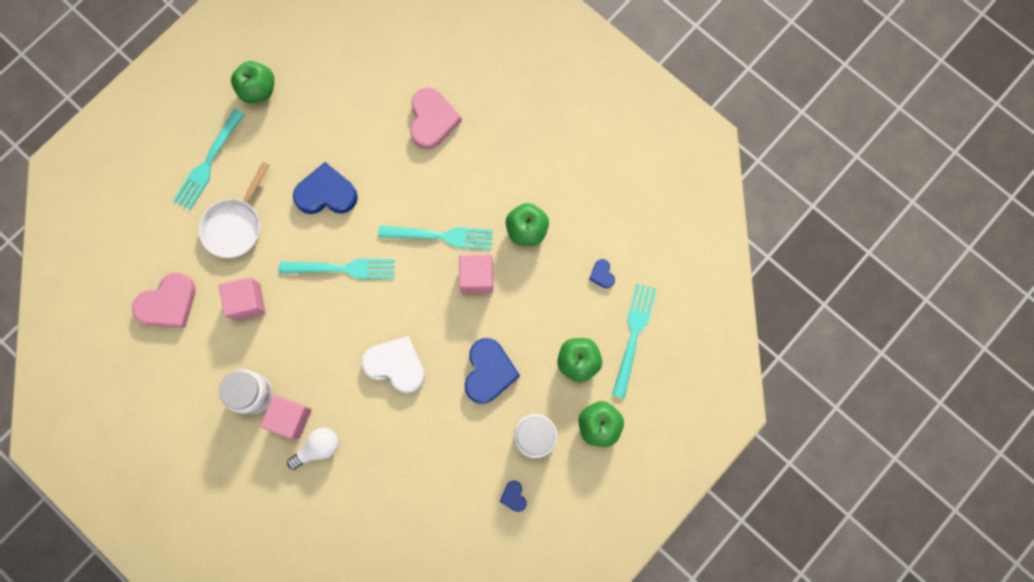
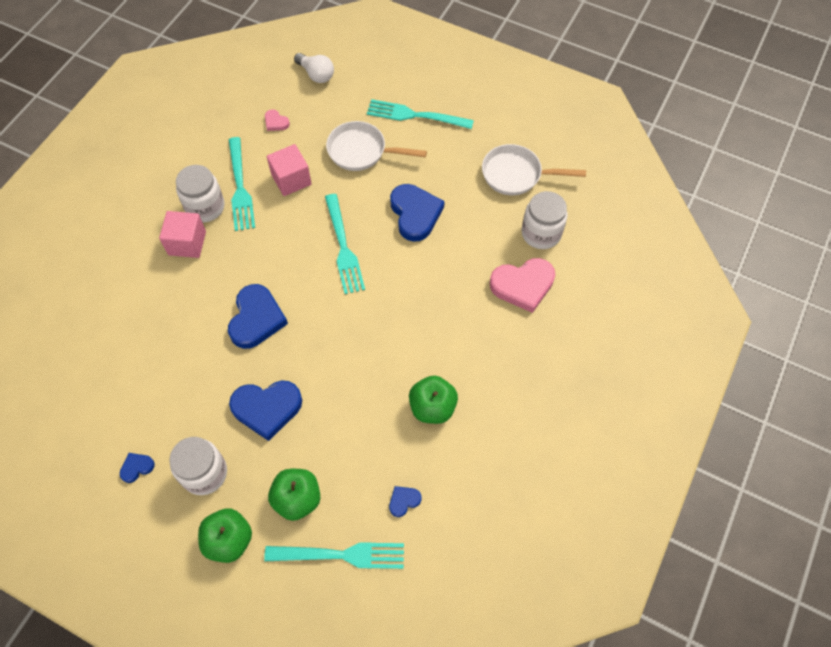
camera: 75 degrees right, 15 degrees down
pink heart [132,272,196,328] -> pink heart [265,109,290,131], size x0.47
green apple [231,61,274,103] -> none
white light bulb [287,428,338,470] -> white light bulb moved to [294,53,334,83]
white heart [361,336,425,393] -> blue heart [228,284,288,349]
turquoise fork [378,226,493,250] -> turquoise fork moved to [229,137,255,231]
pink cube [459,255,493,293] -> none
none -> white pan [482,144,586,195]
none -> white jar [521,191,567,249]

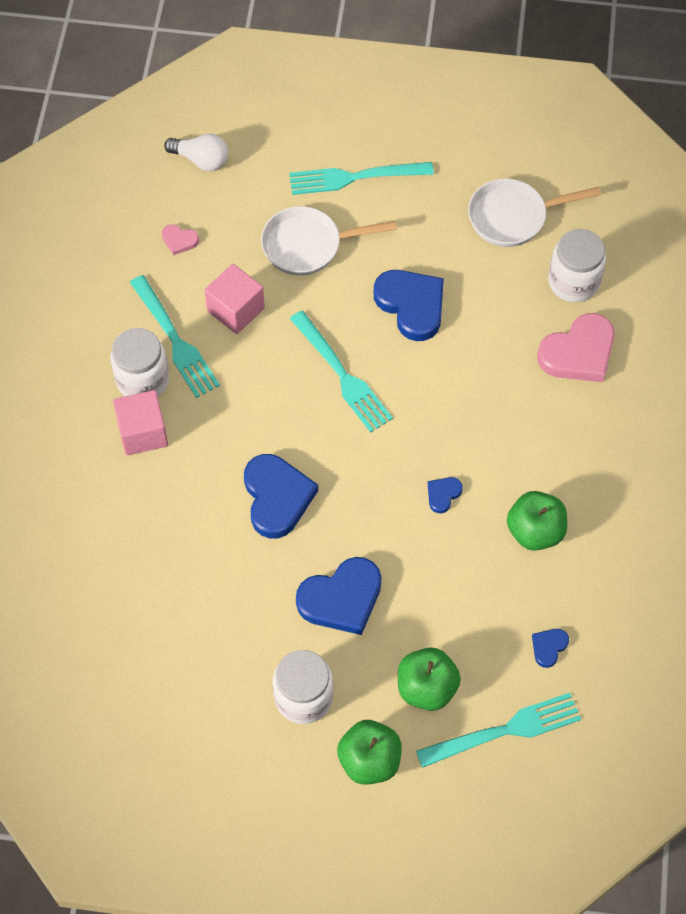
camera: 20 degrees left, 0 degrees up
blue heart [120,453,155,483] -> blue heart moved to [428,477,463,513]

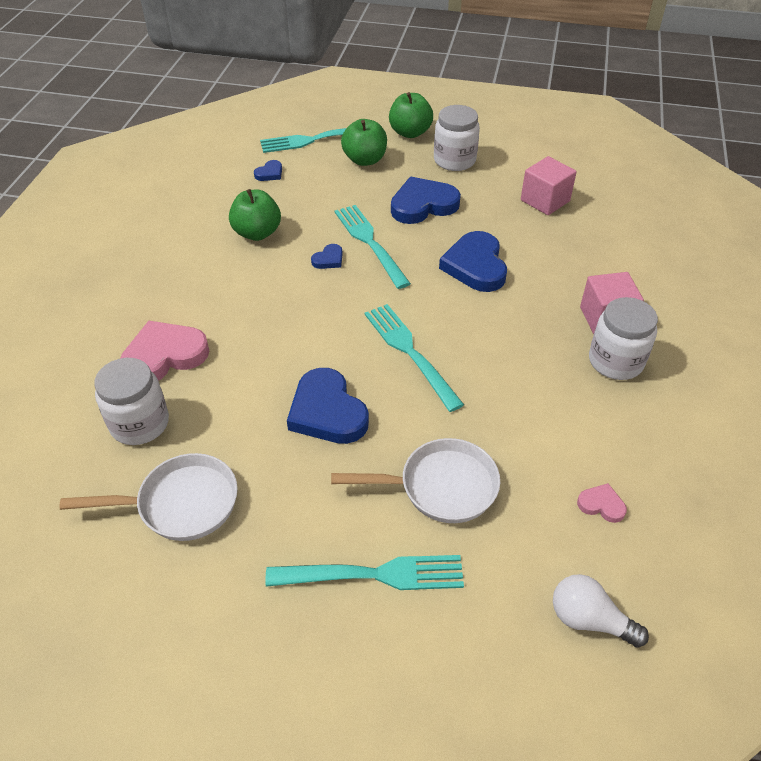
camera: 175 degrees left, 15 degrees down
turquoise fork [130,275,220,398] -> turquoise fork moved to [335,205,411,289]
pink cube [204,264,265,334] -> pink cube moved to [521,156,577,215]

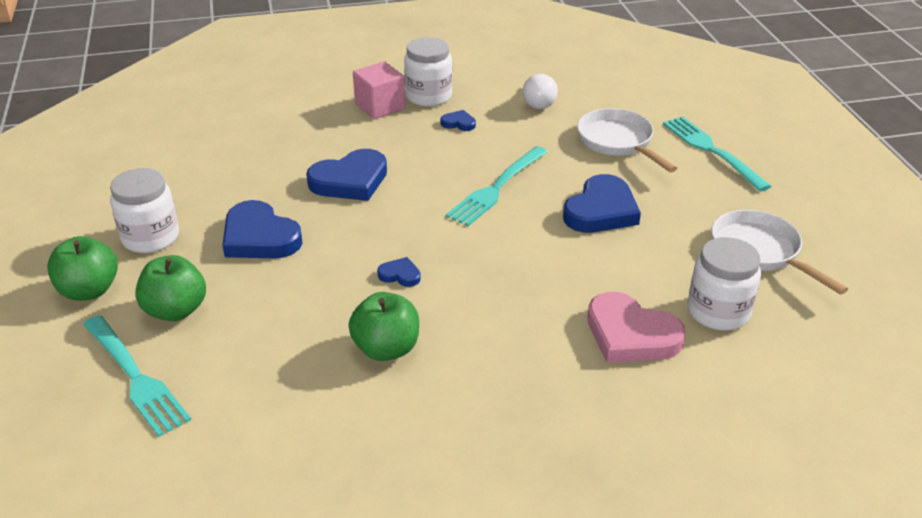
camera: 115 degrees left, 10 degrees down
blue heart [254,160,282,181] -> blue heart moved to [441,110,476,131]
turquoise fork [335,205,411,289] -> none
pink cube [521,156,577,215] -> none
white light bulb [553,574,649,648] -> white light bulb moved to [523,73,558,109]
pink heart [577,483,627,523] -> none

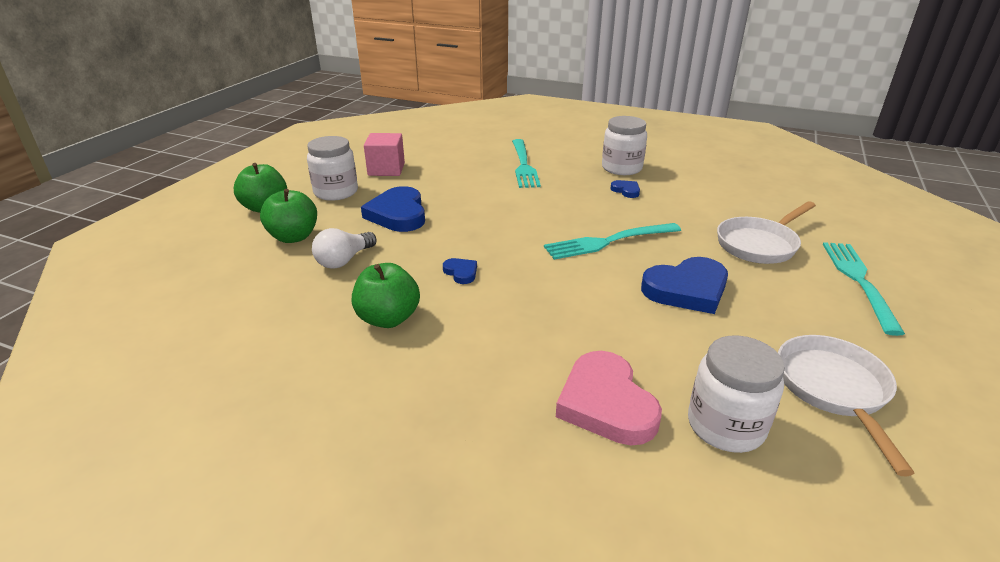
camera: 35 degrees right, 5 degrees down
turquoise fork [83,315,191,437] -> turquoise fork moved to [512,139,541,188]
blue heart [306,149,387,201] -> none
pink cube [353,61,405,119] -> pink cube moved to [364,133,405,176]
white light bulb [523,73,558,109] -> white light bulb moved to [312,228,376,269]
white pan [577,108,677,172] -> white pan turned 135 degrees counterclockwise [717,201,816,264]

